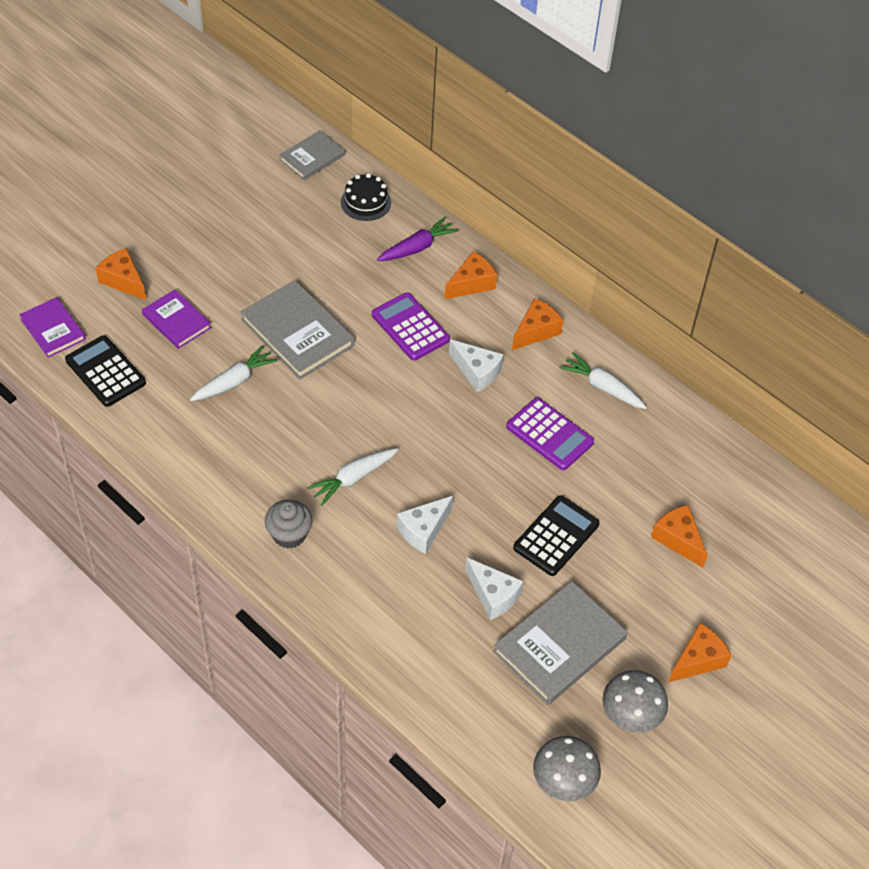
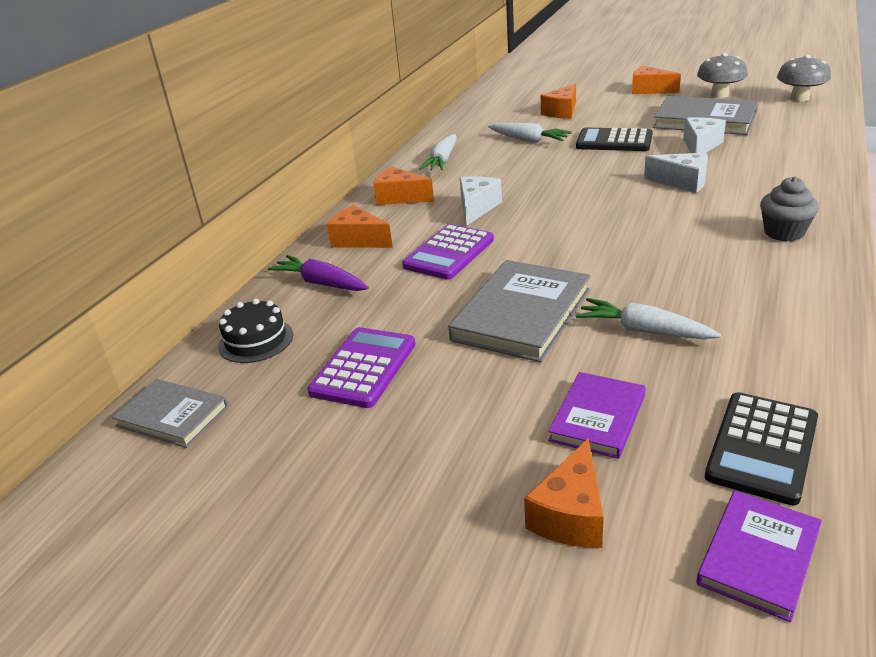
camera: 105 degrees left, 20 degrees down
white carrot [307,448,398,506] -> white carrot moved to [488,123,572,143]
purple calculator [506,398,594,470] -> purple calculator moved to [308,327,416,408]

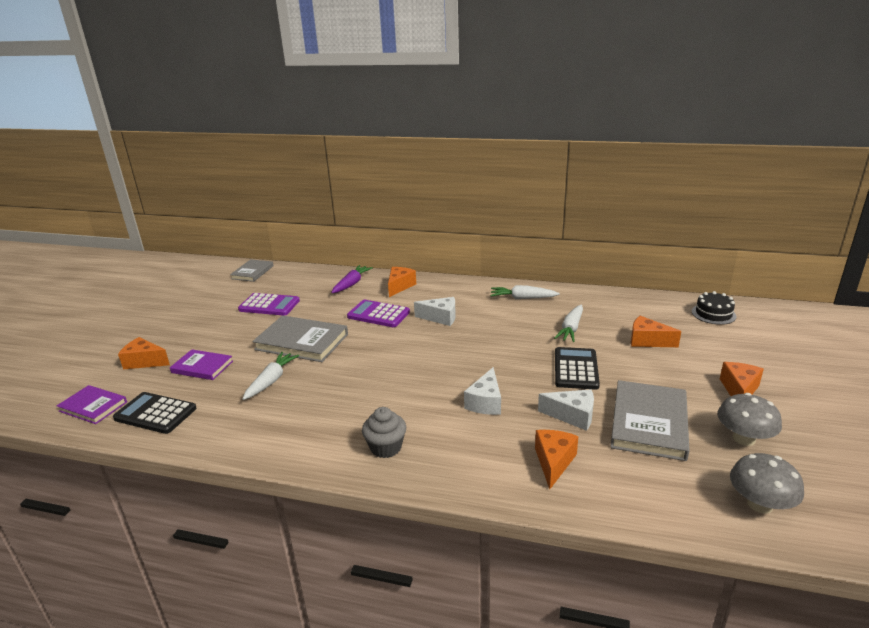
camera: 80 degrees right, 5 degrees down
black cake [218,299,293,363] -> black cake moved to [692,291,736,325]
orange cheese [373,167,434,205] -> orange cheese moved to [535,430,578,489]

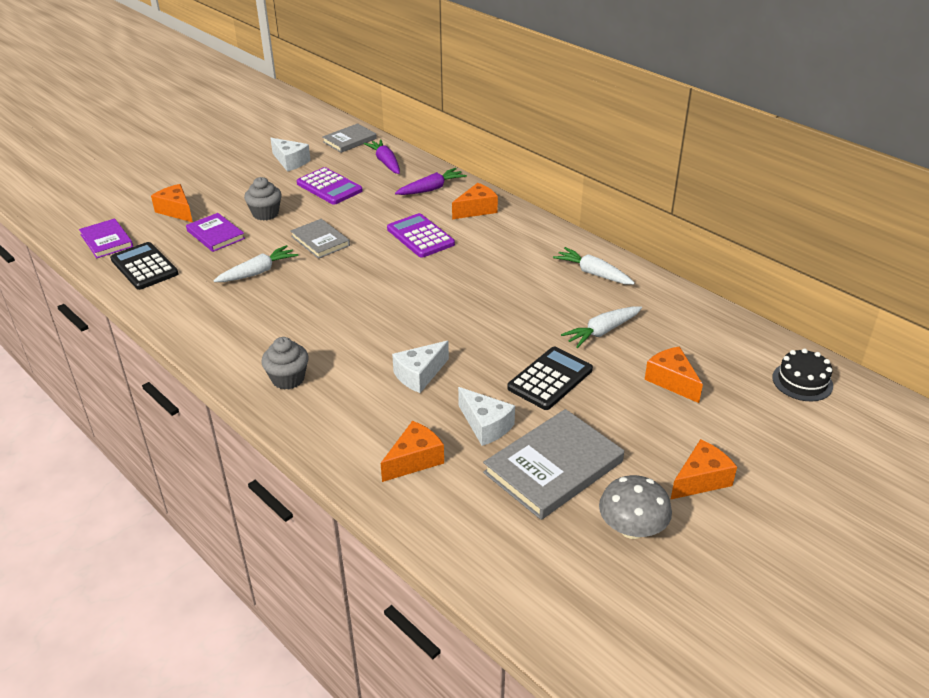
camera: 30 degrees right, 10 degrees up
grey book [252,315,348,362] -> grey book [291,219,350,259], size x0.61
white cheese [414,297,456,326] -> white cheese moved to [270,138,311,171]
grey mushroom [730,453,804,514] -> none
none -> grey cupcake [244,177,282,221]
none -> purple carrot [364,139,400,174]

